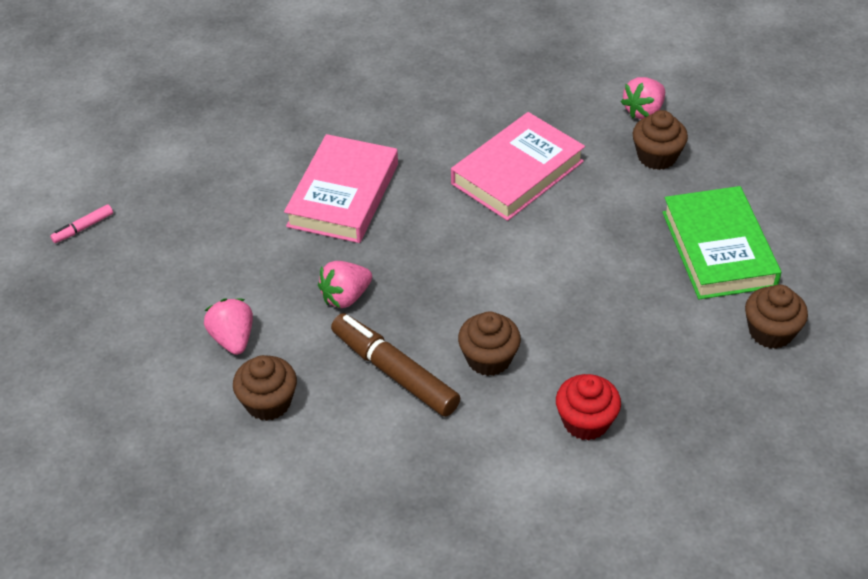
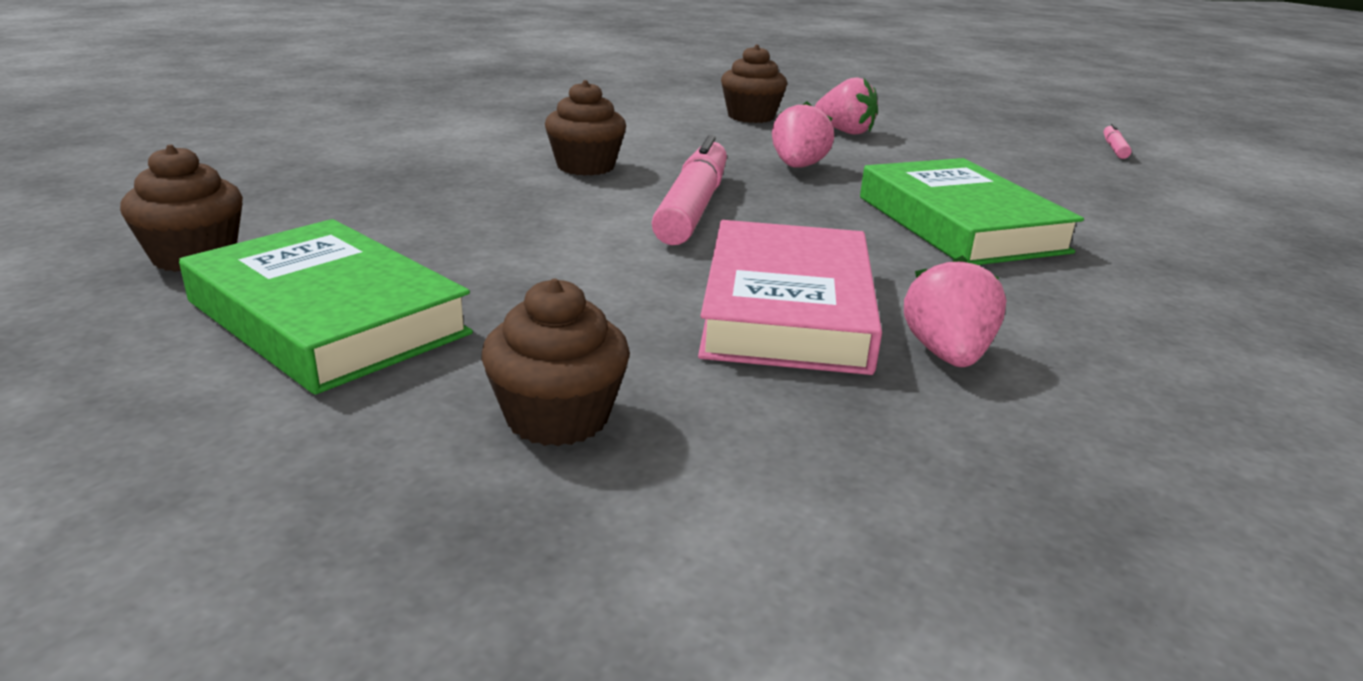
camera: 140 degrees right, 20 degrees down
pink book [284,134,398,243] -> green book [860,158,1084,265]
brown marker [331,313,460,417] -> none
red cupcake [556,374,621,441] -> none
pink strawberry [621,77,665,119] -> pink strawberry moved to [904,255,1006,367]
none -> pink marker [652,135,727,245]

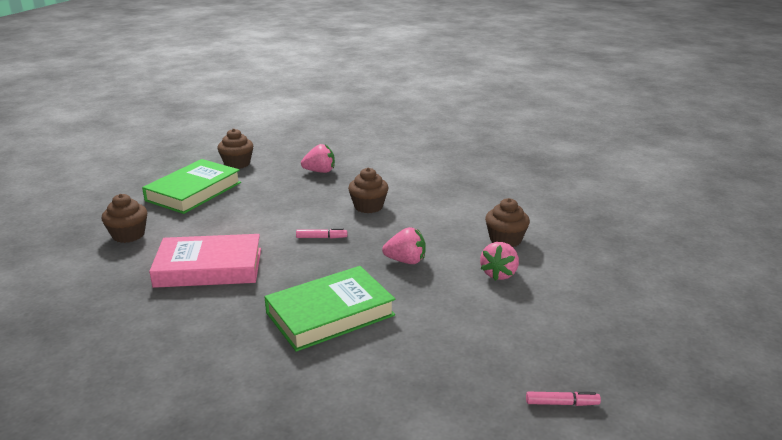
camera: 80 degrees right, 0 degrees up
pink marker [652,135,727,245] -> pink marker [296,228,347,238], size x0.46
pink strawberry [904,255,1006,367] -> pink strawberry moved to [301,144,335,173]

